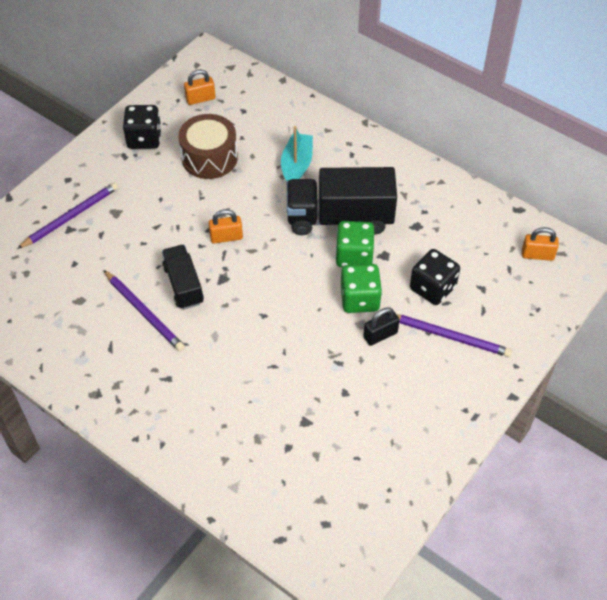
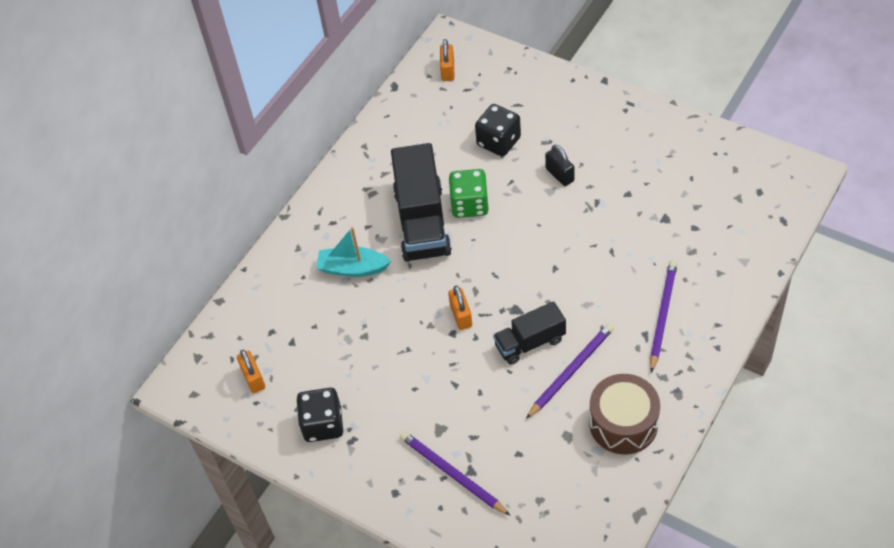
camera: 90 degrees left, 0 degrees up
brown drum [178,114,238,179] -> brown drum moved to [589,374,660,454]
green dice [340,264,382,313] -> none
purple pencil [397,314,512,357] -> purple pencil moved to [650,260,677,373]

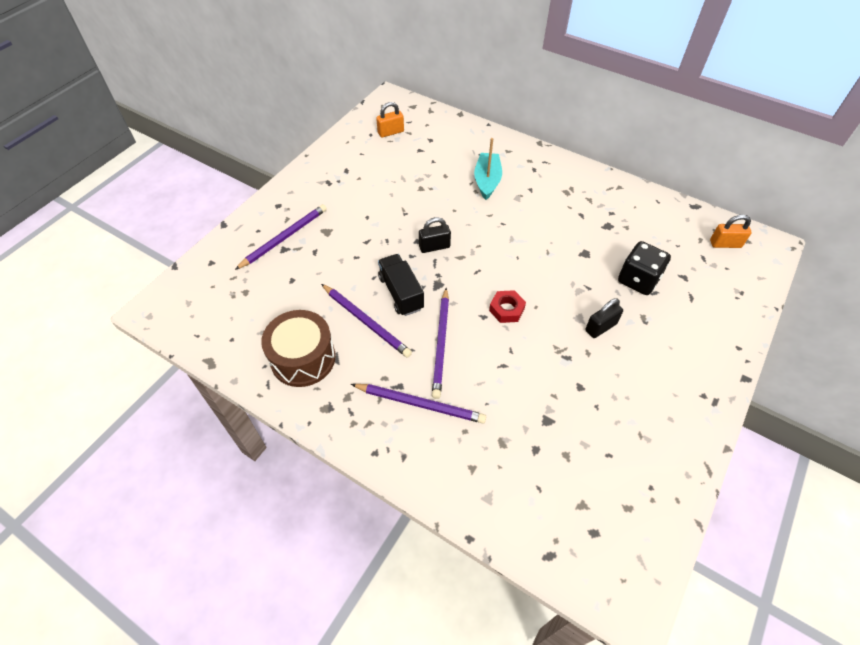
camera: 85 degrees right, 0 degrees up
black dice [296,388,343,442] -> none
black truck [391,143,452,262] -> none
orange padlock [448,285,472,330] -> black padlock [419,217,451,253]
green dice [449,169,489,218] -> none
none -> purple pencil [432,288,449,399]
none -> red nut [489,290,526,323]

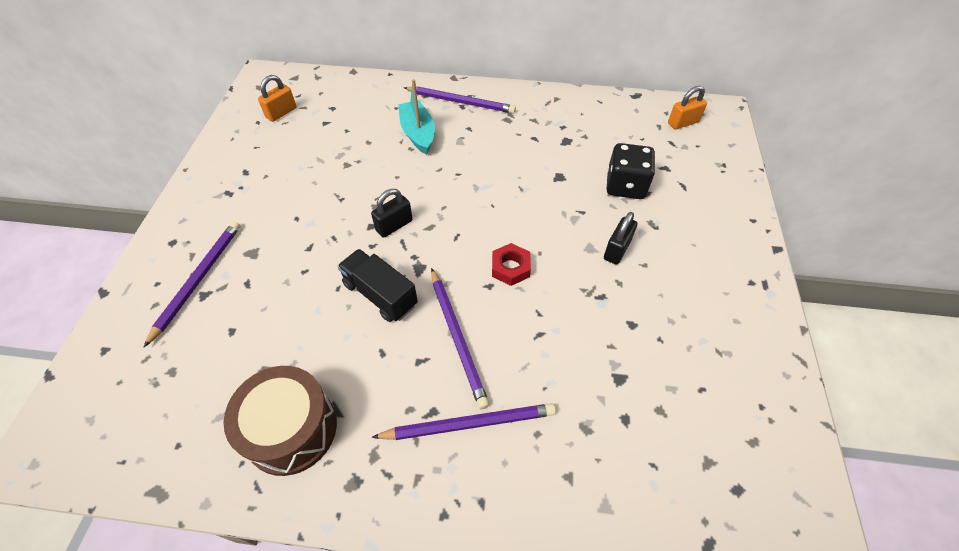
camera: 25 degrees left, 0 degrees up
purple pencil [321,284,412,358] -> purple pencil moved to [403,86,516,113]

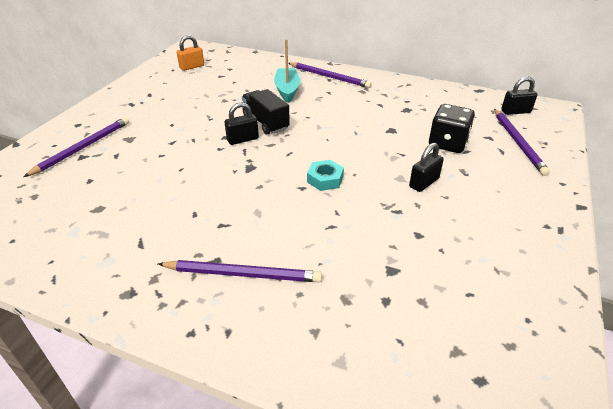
camera: 15 degrees right, 15 degrees down
brown drum [224,366,337,476] -> none
black truck [337,249,418,322] -> black truck moved to [242,89,290,135]
purple pencil [431,268,489,409] -> purple pencil moved to [494,109,550,176]
red nut [492,243,531,286] -> turquoise nut [307,160,344,191]
orange padlock [668,86,707,130] -> black padlock [501,77,537,115]

